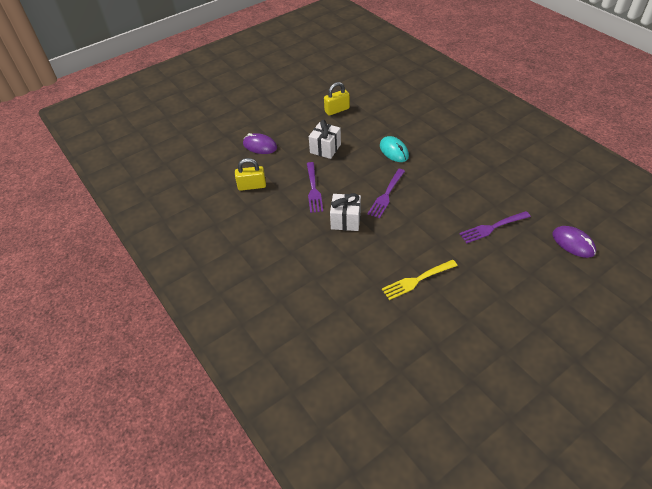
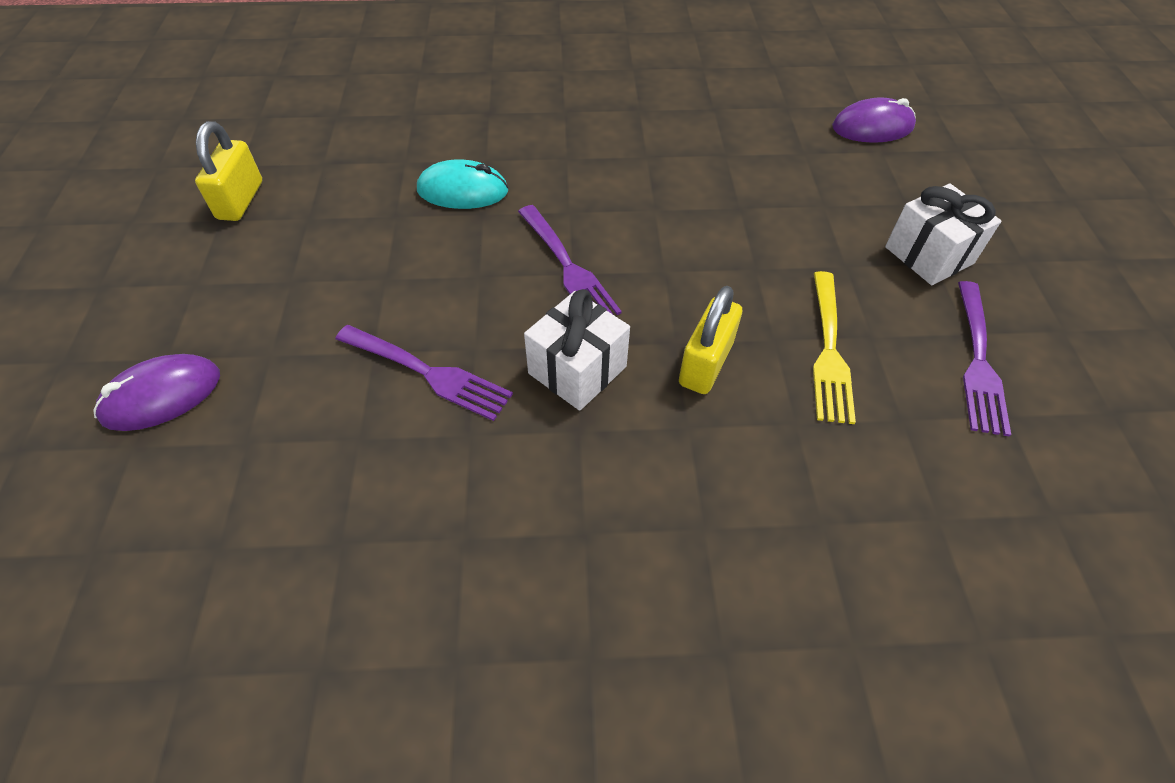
camera: 60 degrees left, 5 degrees up
yellow padlock [235,158,266,191] -> yellow padlock moved to [679,286,742,394]
white gift [309,120,341,159] -> white gift moved to [885,183,1001,285]
purple fork [459,211,531,243] -> purple fork moved to [958,281,1011,437]

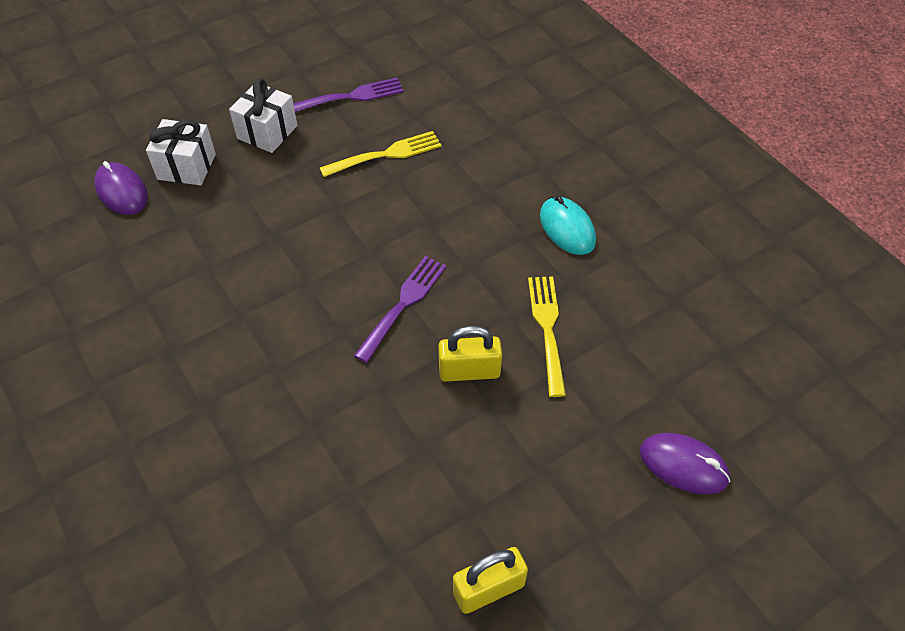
camera: 120 degrees left, 0 degrees up
purple fork [335,325,513,421] -> yellow fork [528,276,566,397]
turquoise mouse [417,159,508,209] -> turquoise mouse moved to [540,196,596,255]
white gift [524,289,630,411] -> white gift moved to [146,119,216,186]
yellow padlock [679,286,742,394] -> yellow padlock moved to [439,326,502,382]

